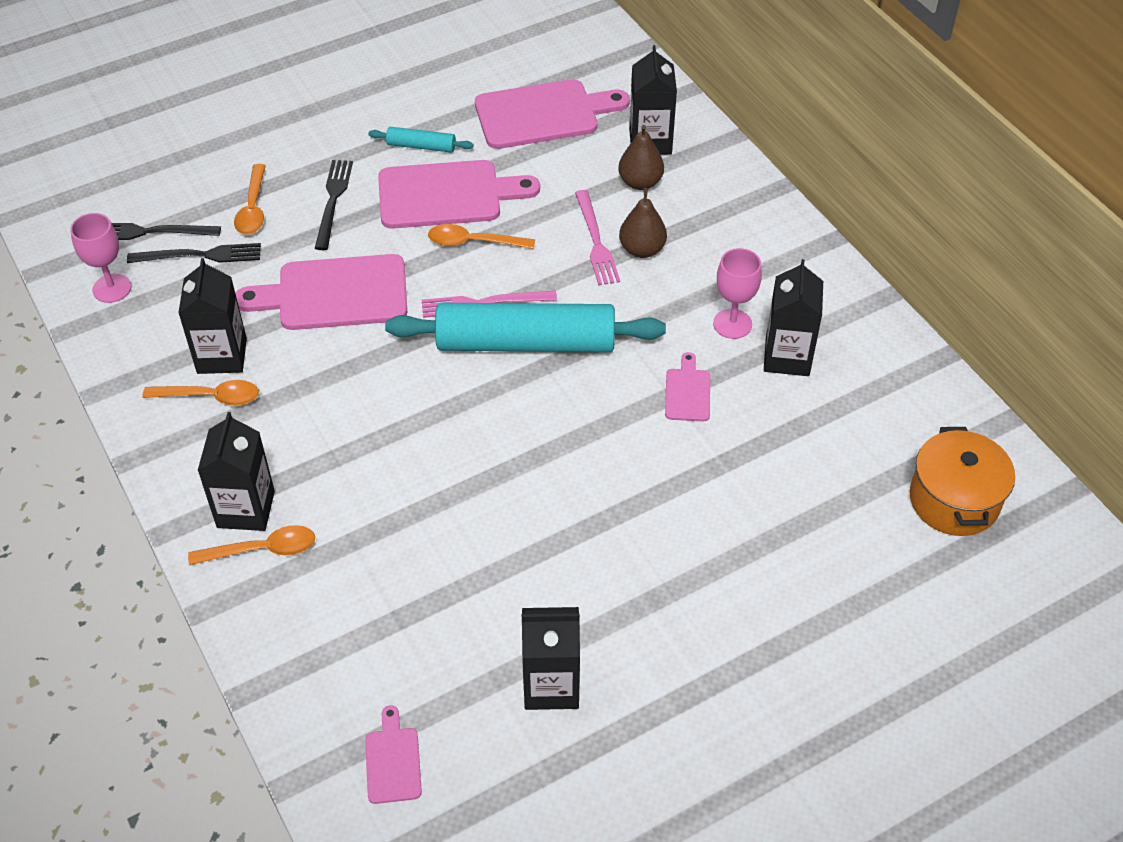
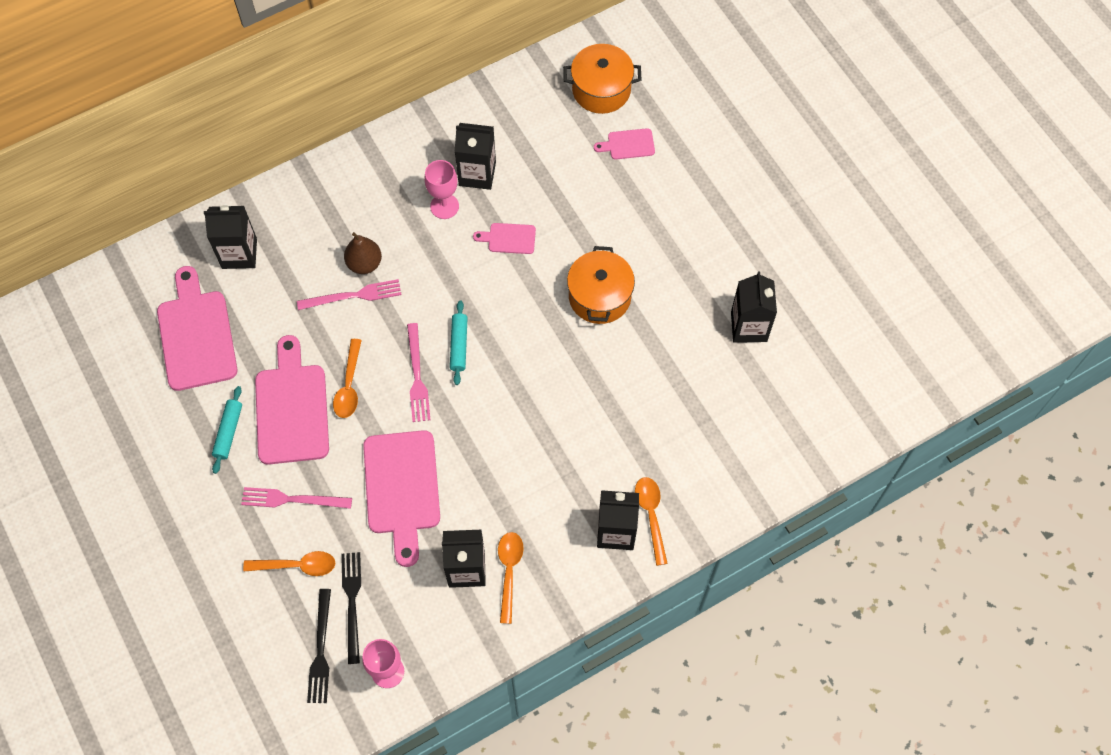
camera: 90 degrees left, 15 degrees up
black fork [315,160,353,250] -> pink fork [241,487,352,509]
pink cutting board [365,705,422,804] -> pink cutting board moved to [594,128,655,159]
turquoise rolling pin [385,303,666,352] -> turquoise rolling pin [450,301,468,385], size x0.43
brown pear [618,125,664,190] -> none
none -> orange pot [567,246,635,324]

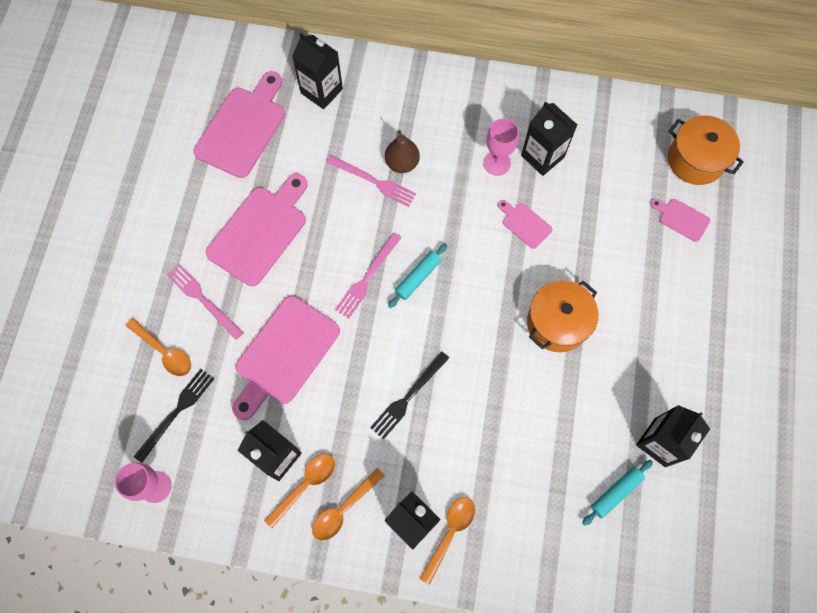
camera: 40 degrees right, 5 degrees up
turquoise rolling pin [212,386,242,474] -> turquoise rolling pin moved to [582,460,653,526]
black fork [307,589,331,703] -> black fork moved to [370,351,449,439]
orange spoon [333,339,362,418] -> orange spoon moved to [312,468,385,541]

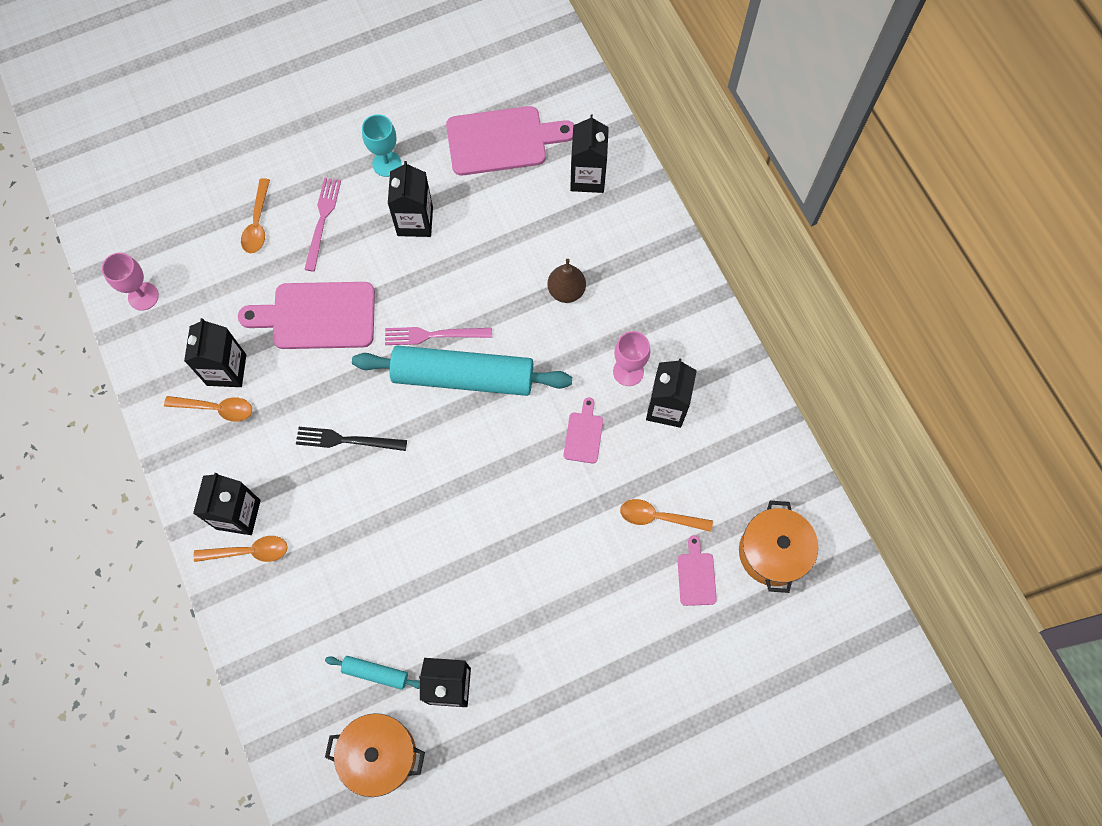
camera: 55 degrees right, 0 degrees up
black fork [134,369,214,463] -> none
pink cutting board [206,174,308,286] -> black carton [388,161,433,237]
orange spoon [312,468,385,541] -> orange spoon moved to [620,499,713,532]
pink fork [326,155,416,207] -> none
turquoise rolling pin [388,244,447,308] -> turquoise rolling pin [352,346,572,396], size x2.32
orange pot [527,280,598,352] -> orange pot moved to [325,713,425,797]
none -> turquoise goblet [362,114,401,177]

